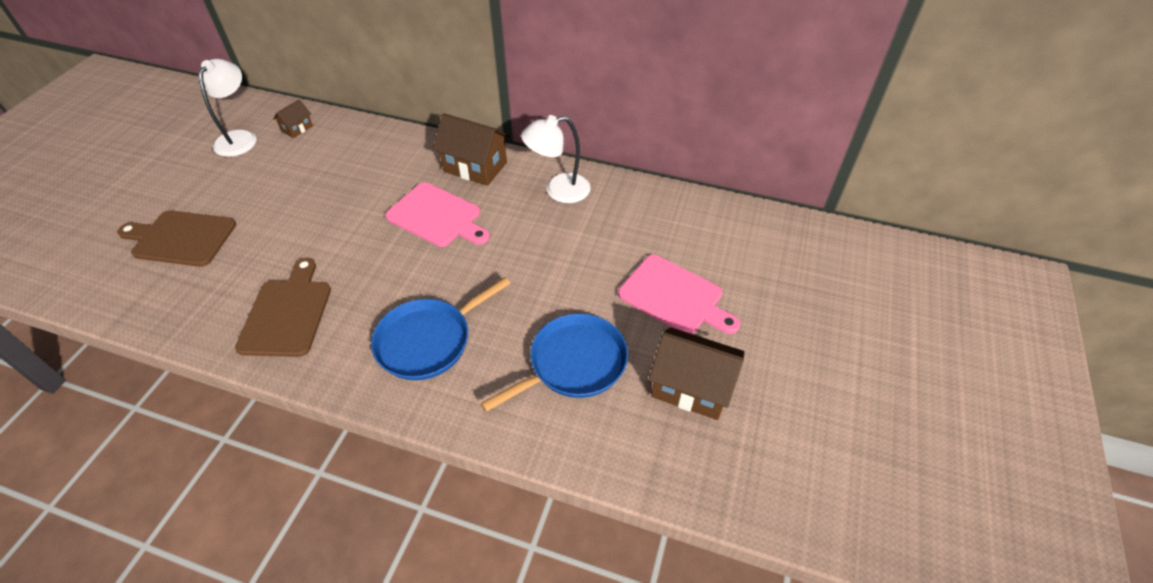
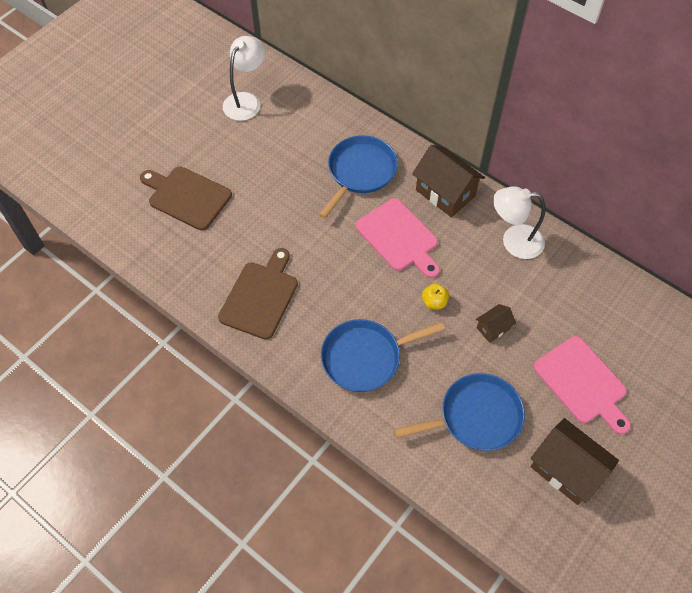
camera: 20 degrees right, 10 degrees up
brown house [273,100,313,138] -> brown house moved to [476,304,516,343]
none -> blue pan [319,135,398,218]
none -> yellow apple [422,283,449,310]

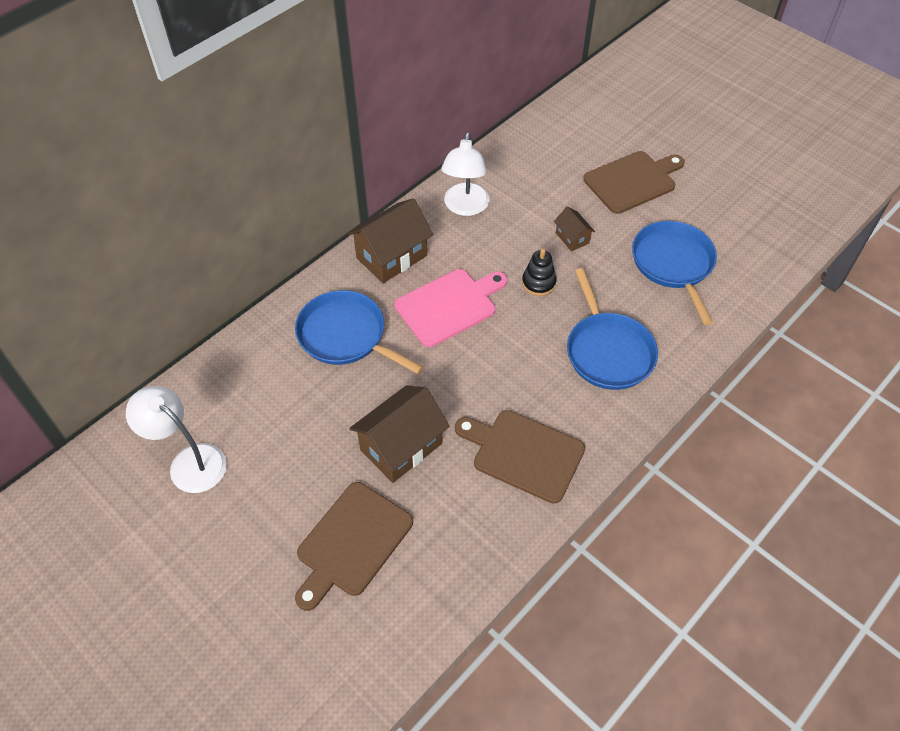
camera: 85 degrees left, 5 degrees down
yellow apple [422,283,449,310] -> black stacking toy [522,249,557,296]
brown house [531,418,619,505] -> brown house moved to [349,385,450,483]
pink cutting board [533,336,631,434] -> brown cutting board [583,151,685,214]

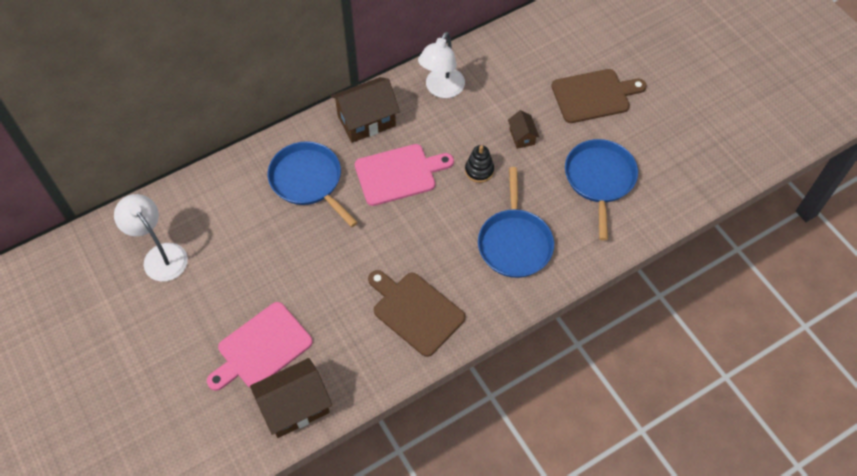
camera: 15 degrees right, 5 degrees up
brown cutting board [295,482,413,611] -> pink cutting board [207,302,313,391]
brown house [349,385,450,483] -> brown house moved to [250,358,332,438]

